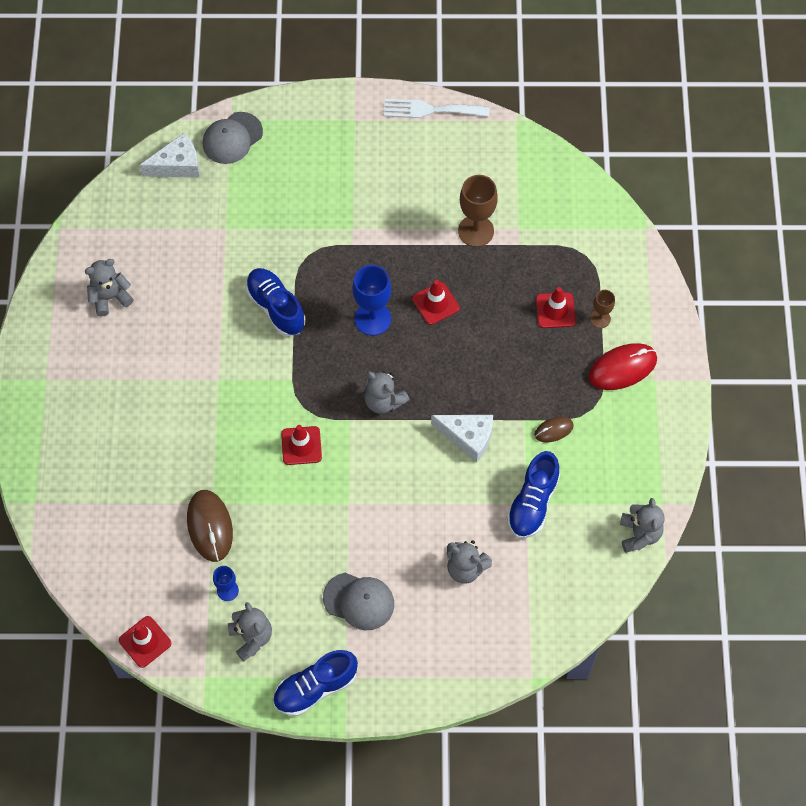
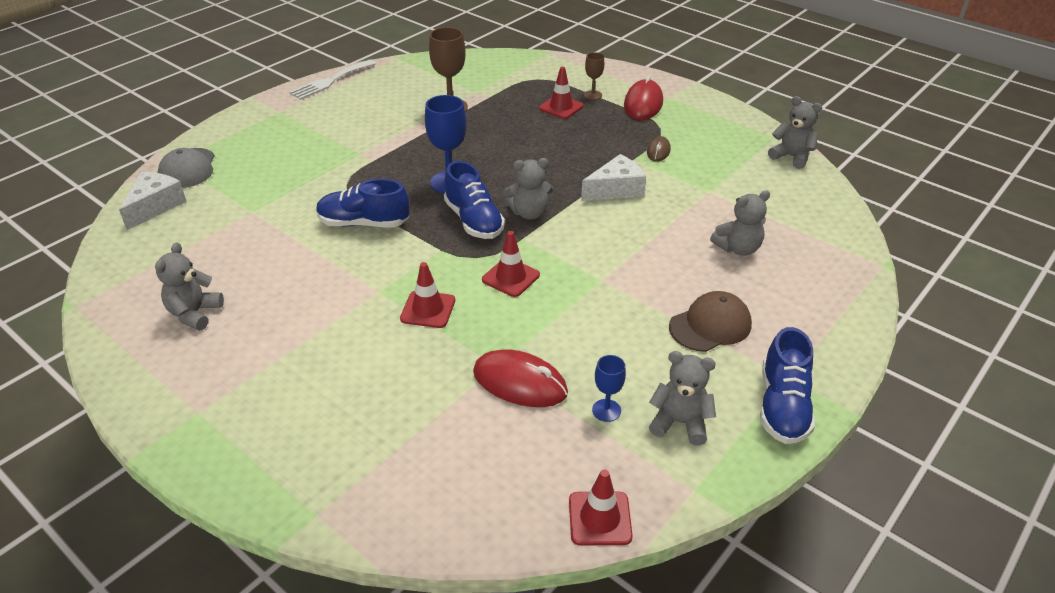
camera: 50 degrees left, 25 degrees down
brown mouse [187,490,233,562] -> red mouse [473,349,568,407]
grey cap [323,573,394,630] -> brown cap [669,291,752,352]
red traffic cone [412,280,460,325] -> red traffic cone moved to [400,262,455,328]
blue shoe [507,451,560,539] -> blue shoe moved to [444,161,505,239]

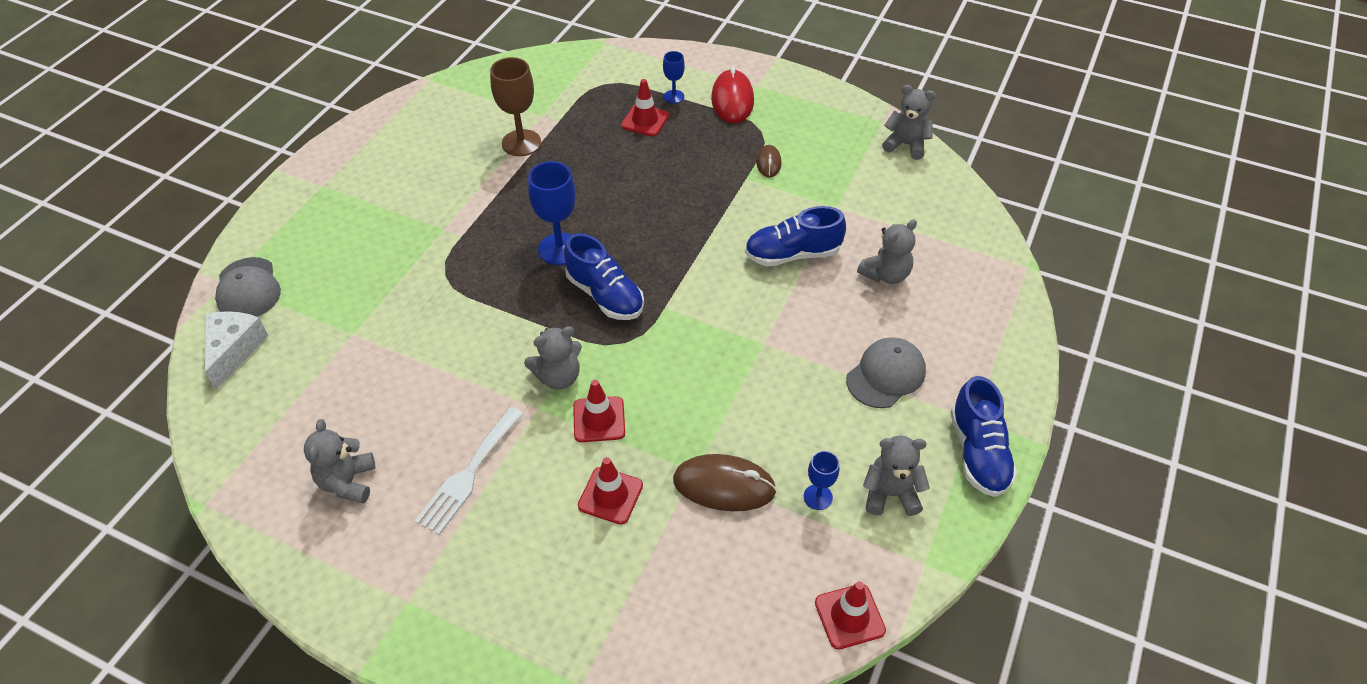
camera: 15 degrees left, 10 degrees up
white fork [289,59,376,100] -> white fork moved to [415,407,524,535]
blue shoe [316,179,410,228] -> blue shoe moved to [745,206,846,266]
red mouse [473,349,568,407] -> brown mouse [673,454,777,511]
red traffic cone [482,231,540,297] -> red traffic cone moved to [578,457,643,524]
grey teddy bear [503,158,553,219] -> grey teddy bear moved to [524,326,582,389]
white cheese [581,154,646,201] -> none
brown goblet [584,52,604,100] -> blue goblet [663,51,685,104]
brown cap [669,291,752,352] -> grey cap [846,337,926,408]

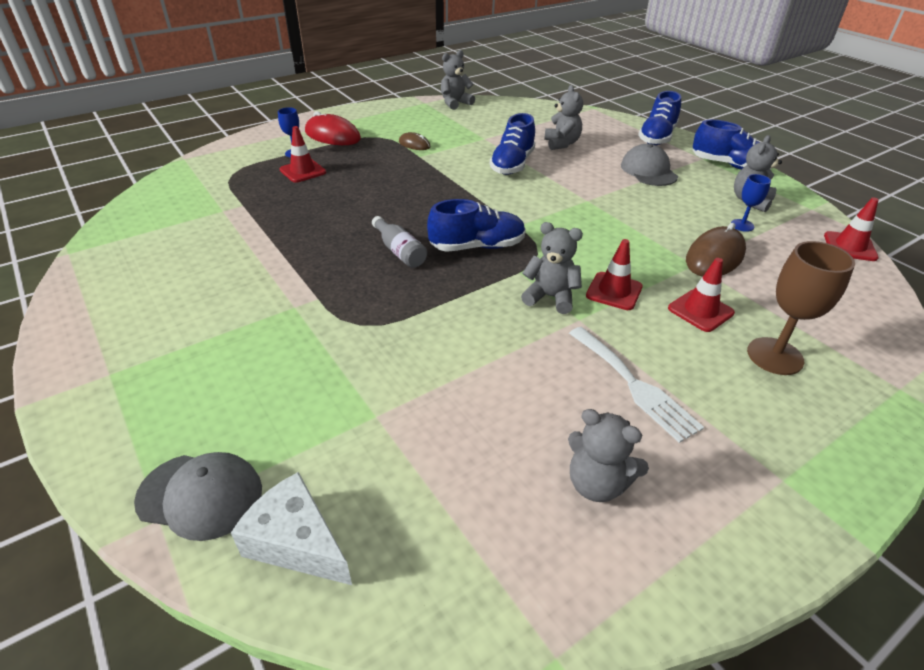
camera: 60 degrees left, 10 degrees down
brown goblet [490,57,541,156] -> brown goblet moved to [747,241,855,375]
grey teddy bear [524,326,582,389] -> grey teddy bear turned 75 degrees counterclockwise [521,222,583,314]
blue goblet [528,161,576,265] -> grey bottle [372,216,427,268]
none -> blue shoe [638,91,681,145]

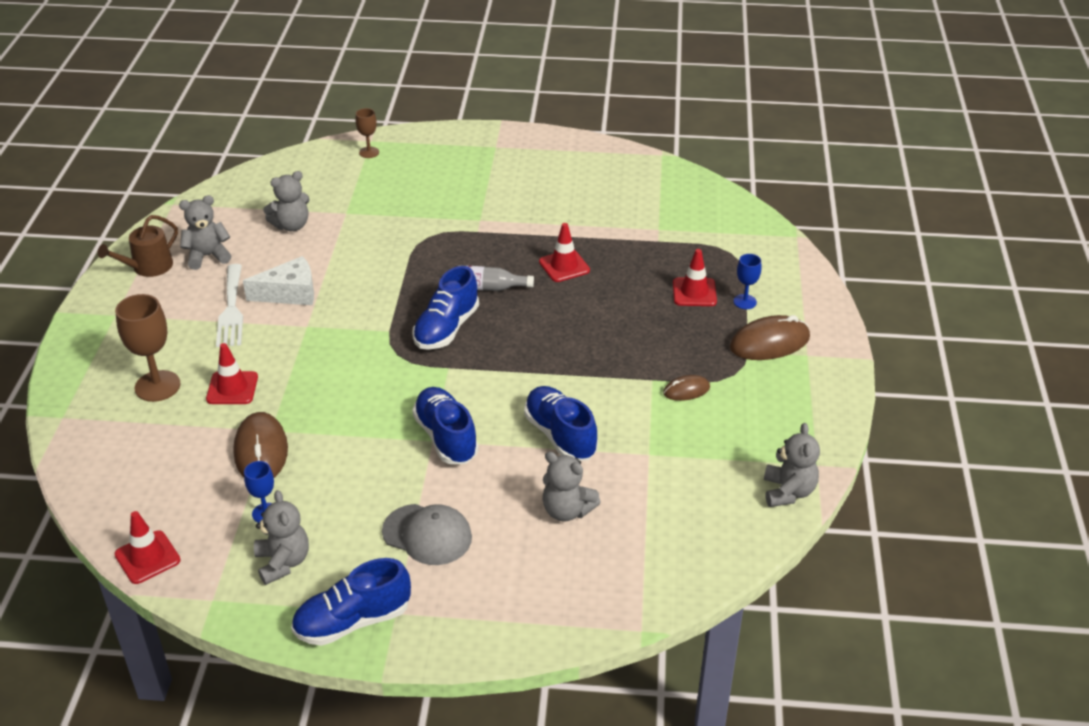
camera: 130 degrees right, 0 degrees up
grey cap [134,452,262,541] -> brown goblet [356,108,379,158]
white cheese [231,472,352,585] -> white cheese moved to [243,256,314,305]
red mouse [305,111,361,145] -> brown mouse [730,315,810,360]
grey teddy bear [521,222,583,314] -> grey teddy bear moved to [263,171,310,231]
white fork [569,327,704,443] -> white fork turned 105 degrees counterclockwise [216,264,243,347]
red traffic cone [586,239,643,310] -> red traffic cone moved to [539,223,590,282]
blue shoe [638,91,681,145] -> blue shoe moved to [412,387,479,464]
none -> brown watering can [98,215,178,277]

